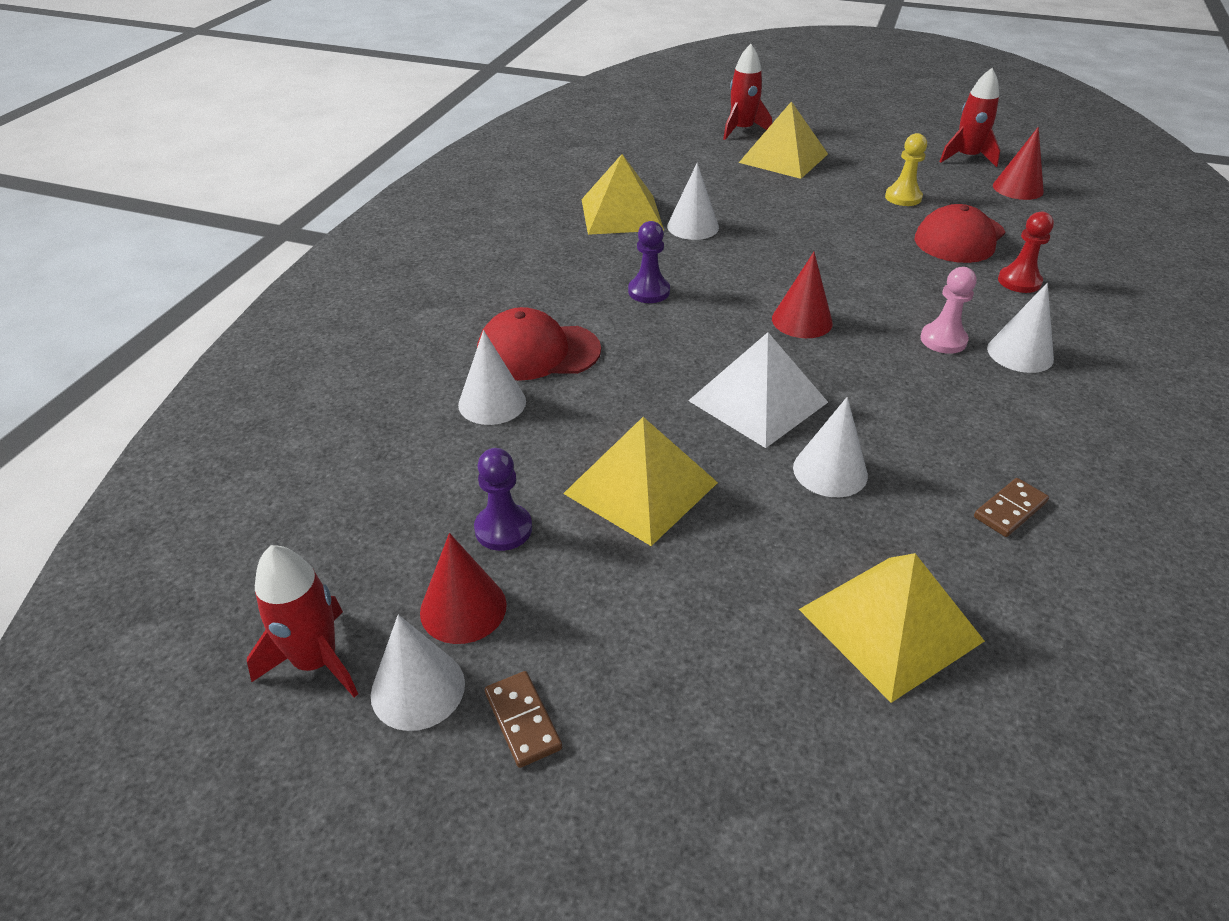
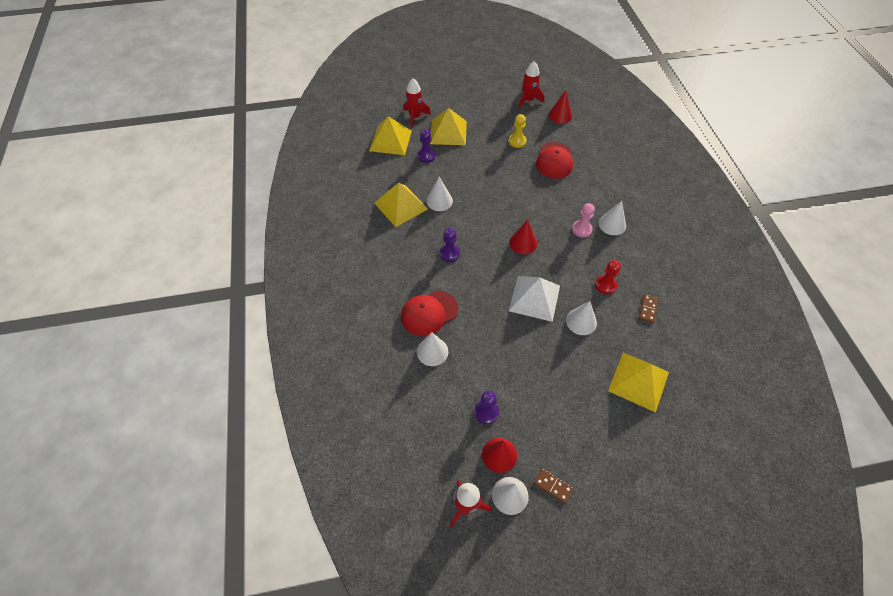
camera: 30 degrees left, 15 degrees up
yellow pyramid [563,417,718,546] -> yellow pyramid moved to [369,116,412,155]
red pawn [998,212,1054,293] -> red pawn moved to [595,260,621,294]
none -> purple pawn [417,129,435,163]

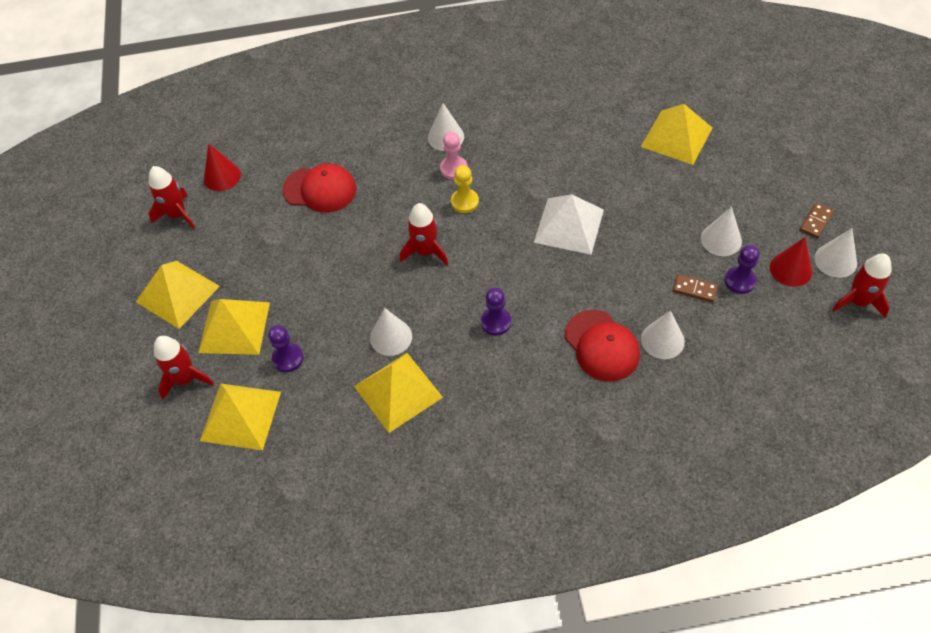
camera: 85 degrees left, 0 degrees up
yellow pawn [509,114,527,148] -> yellow pawn moved to [451,165,479,213]
red cone [509,220,537,254] -> none
white cone [566,301,597,335] -> white cone moved to [701,207,742,256]
red pawn [595,260,621,294] -> none
brown domino [639,294,659,323] -> brown domino moved to [673,274,718,302]
none -> yellow pyramid [136,261,220,329]
none -> red rocket [400,203,448,265]

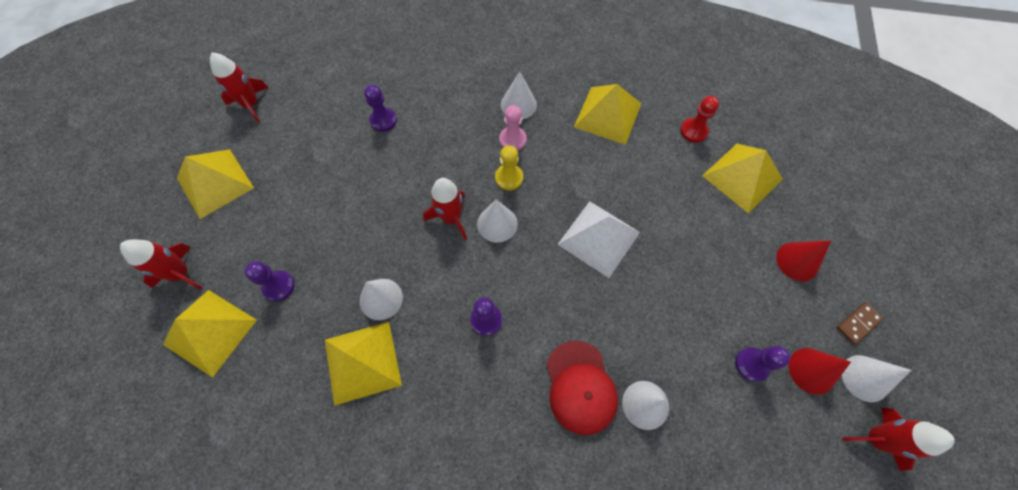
camera: 15 degrees right, 10 degrees up
yellow pyramid [198,299,270,355] -> yellow pyramid moved to [574,84,641,145]
red cone [204,144,241,191] -> red cone moved to [776,240,831,281]
red cap [282,163,357,212] -> purple pawn [364,85,397,132]
brown domino [673,274,718,302] -> none
white cone [701,207,742,256] -> white cone moved to [477,200,518,243]
none -> red pawn [680,96,719,143]

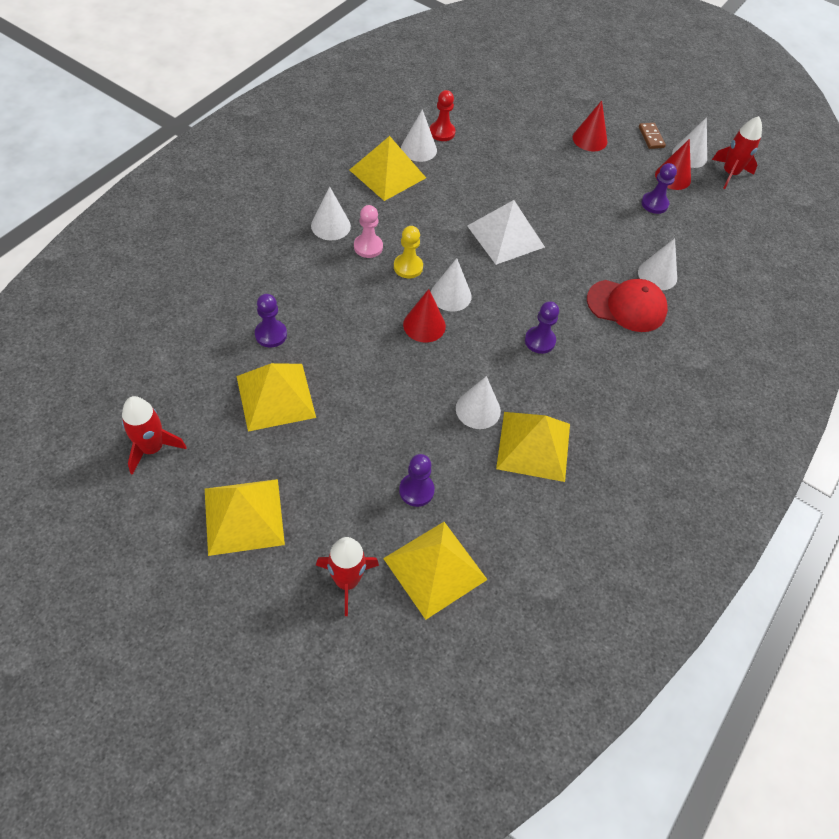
camera: 70 degrees left, 10 degrees down
red rocket [423,178,467,240] -> red cone [403,289,446,343]
yellow pyramid [702,144,783,213] -> yellow pyramid moved to [237,363,316,432]
none -> white cone [401,109,437,162]

